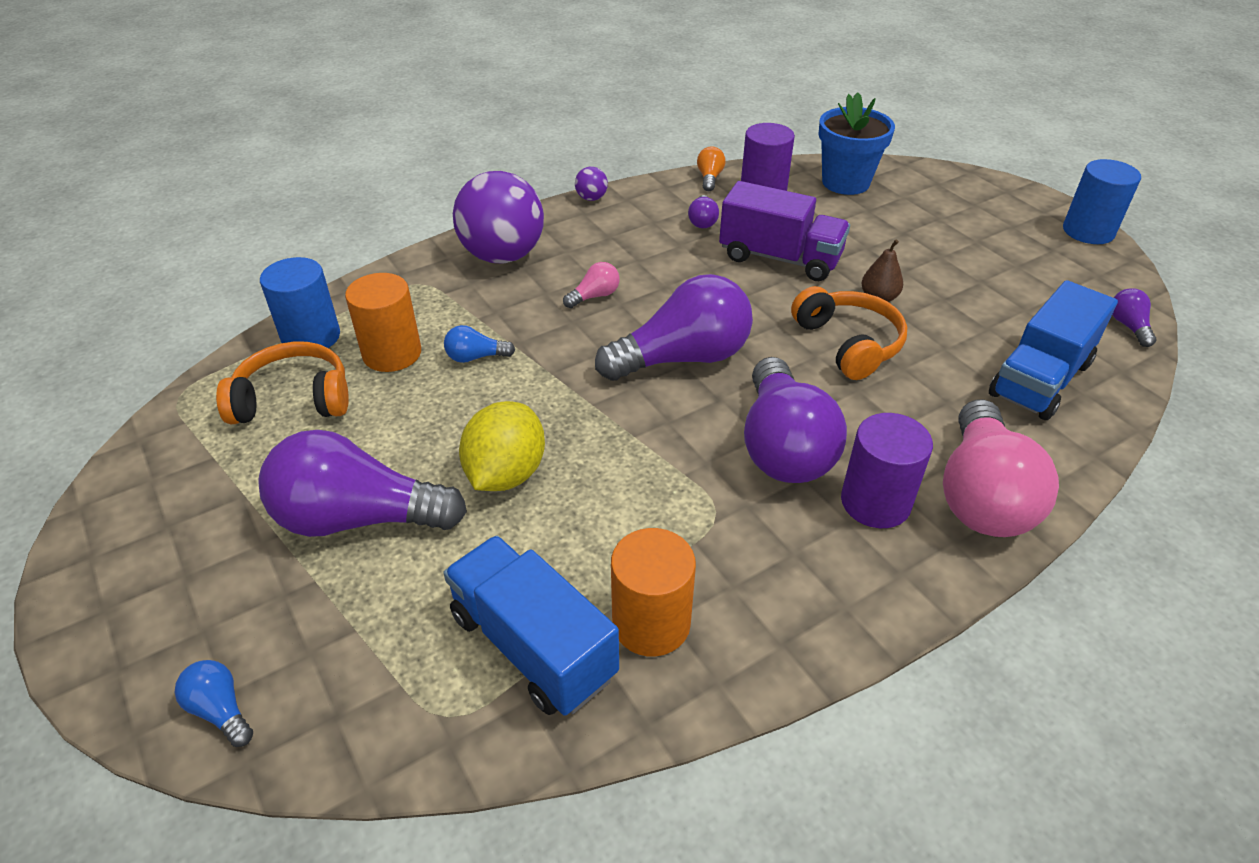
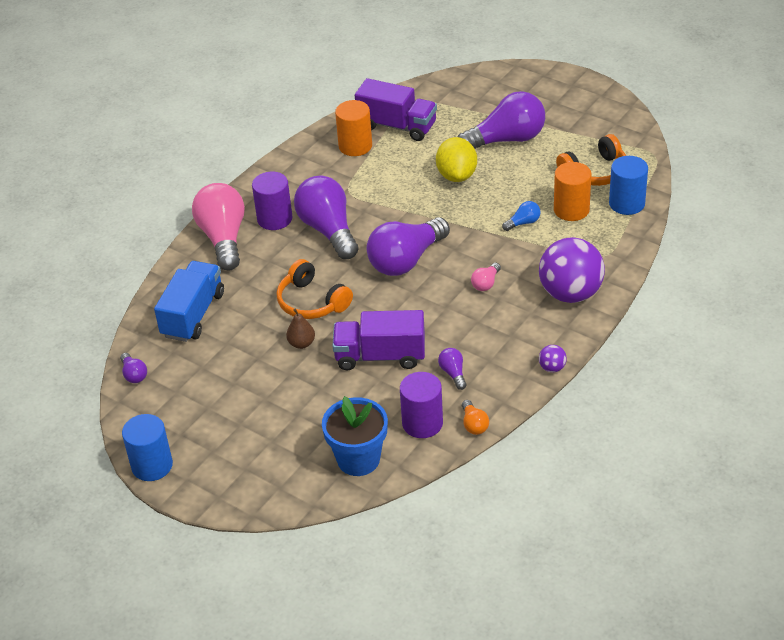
camera: 160 degrees right, 0 degrees up
blue light bulb [175,660,253,747] -> none
blue truck [443,535,619,716] -> purple truck [355,78,437,141]

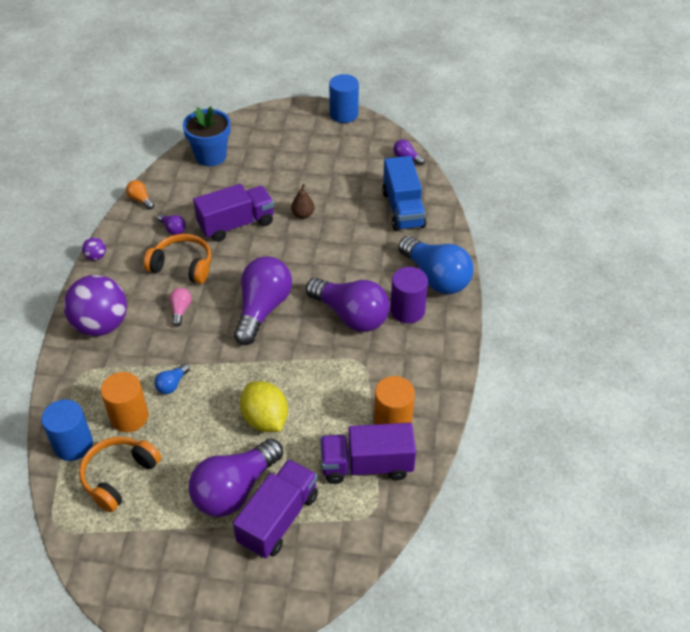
camera: 150 degrees right, 5 degrees up
pink light bulb [192,183,245,271] -> blue light bulb [398,236,474,294]
orange headphones [276,259,353,319] -> orange headphones moved to [143,234,211,284]
purple cylinder [400,372,443,438] -> none
none -> purple truck [233,459,318,558]

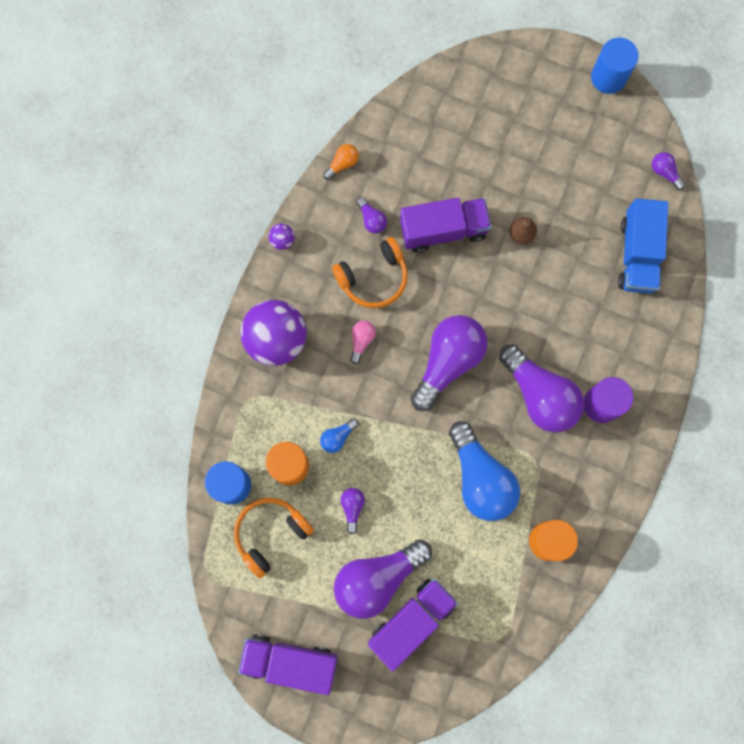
camera: 15 degrees right, 30 degrees up
orange light bulb [126,180,154,210] -> orange light bulb turned 75 degrees clockwise [323,144,359,180]
orange headphones [143,234,211,284] -> orange headphones turned 120 degrees clockwise [332,237,408,308]
blue flower pot [183,106,231,166] -> none
yellow lemon [240,381,288,432] -> none
purple truck [320,423,416,484] -> purple truck moved to [238,634,338,695]
blue light bulb [398,236,474,294] -> blue light bulb moved to [449,421,520,521]
none -> purple light bulb [341,488,365,534]

